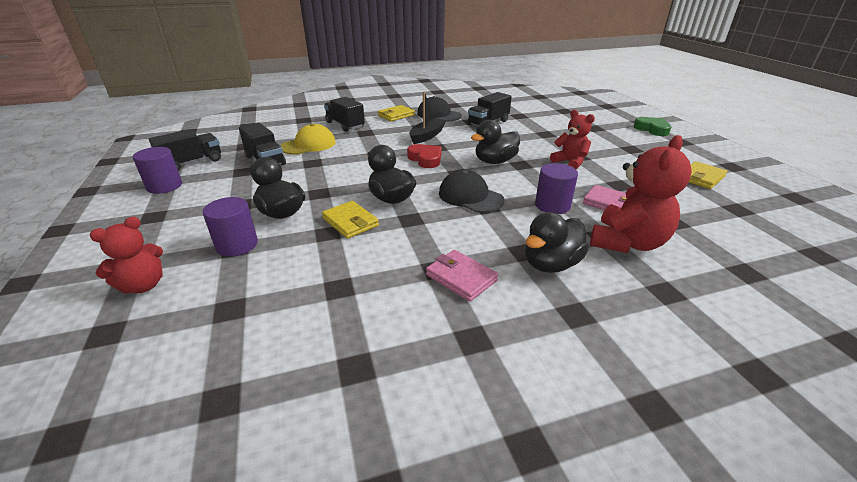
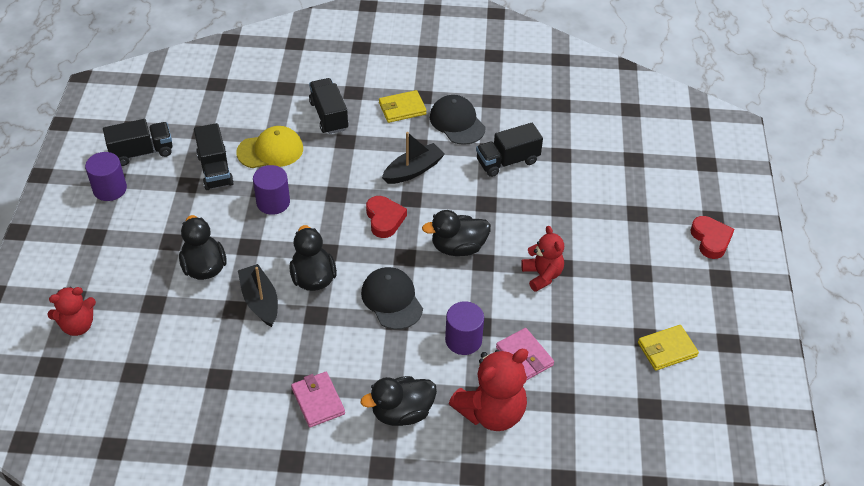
camera: 20 degrees right, 15 degrees up
purple cylinder [203,197,258,257] -> purple cylinder moved to [253,165,290,215]
yellow wallet [322,201,379,239] -> black boat [238,264,278,327]
green heart [634,117,671,136] -> red heart [690,216,735,259]

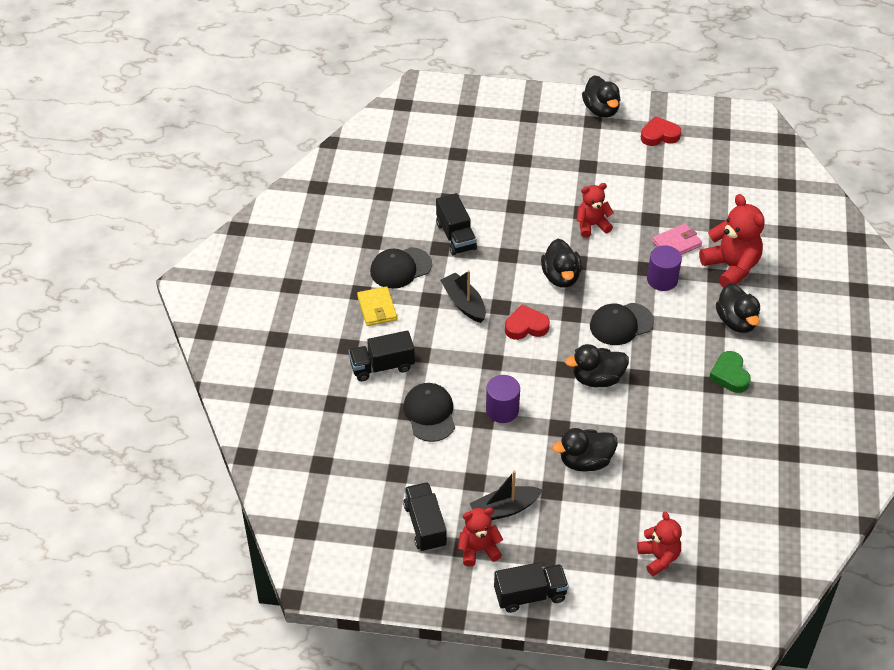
camera: 85 degrees left, 0 degrees up
purple cylinder [85,152,127,201] -> red teddy bear [458,508,503,567]
black truck [194,123,234,190] -> black truck moved to [494,562,569,613]
yellow cap [236,126,303,168] -> black cap [403,383,455,442]
black boat [238,264,278,327] -> black boat moved to [470,471,543,520]
pink wallet [291,372,345,427] -> green heart [709,351,751,393]
yellow wallet [638,325,699,371] -> none
red heart [690,216,735,259] -> red heart moved to [641,116,681,146]
none -> black duck [582,75,620,118]

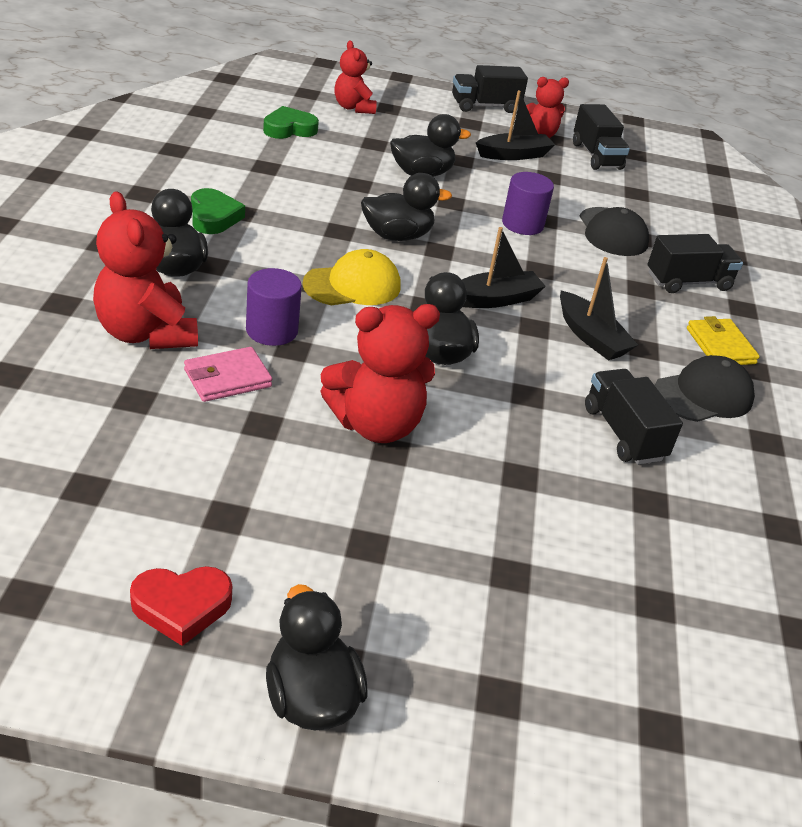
camera: 175 degrees right, 10 degrees down
red heart [505,304,550,340] -> black boat [462,227,546,308]
red teddy bear [577,183,614,238] -> red teddy bear [321,304,440,443], size x1.59
black cap [590,303,654,345] -> yellow cap [302,249,401,305]
none -> green heart [263,106,319,139]

